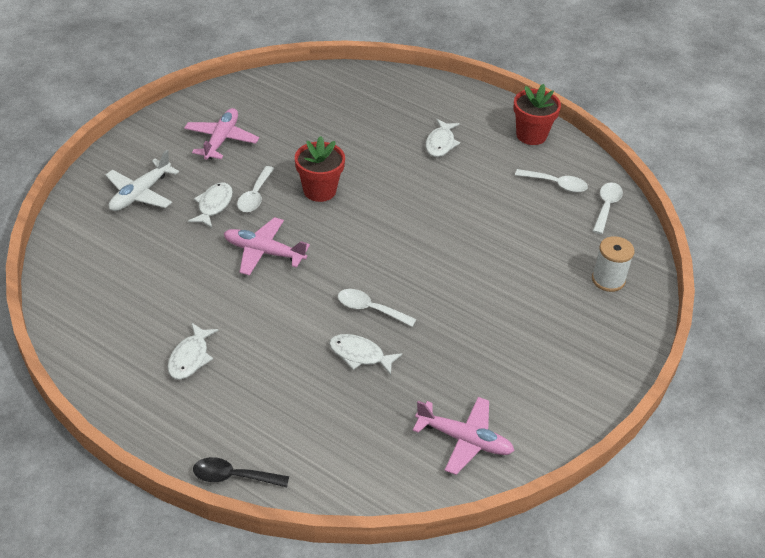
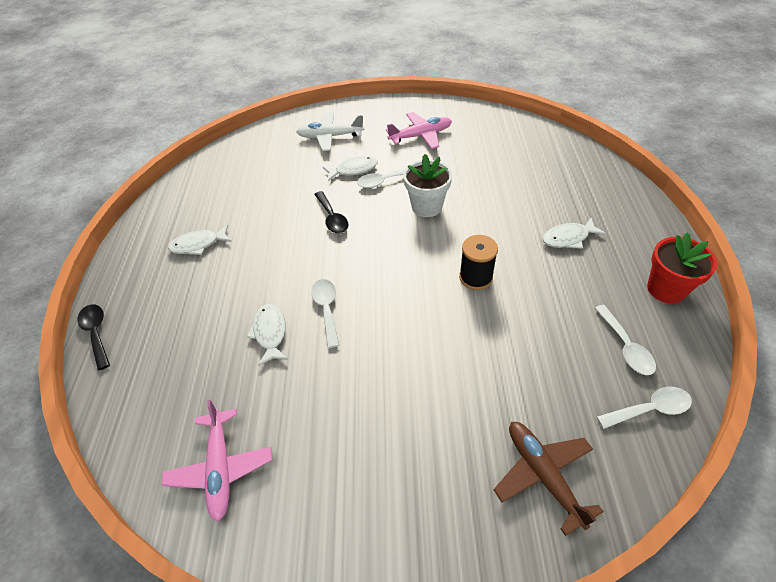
camera: 60 degrees right, 5 degrees up
pink plane [224,217,310,276] -> black spoon [314,191,348,233]
red flower pot [295,136,345,202] -> white flower pot [403,154,452,217]
white spool [592,236,634,292] -> brown plane [494,422,604,536]
none -> black spool [459,235,498,290]

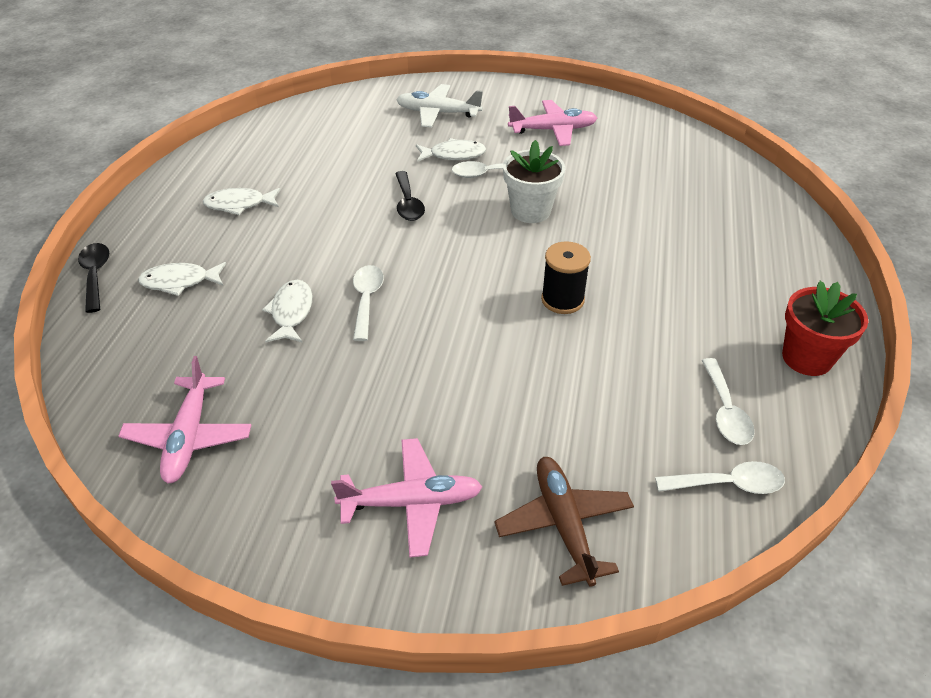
camera: 10 degrees right, 5 degrees down
white fish [542,218,606,249] -> white fish moved to [138,262,226,296]
none -> pink plane [331,438,483,558]

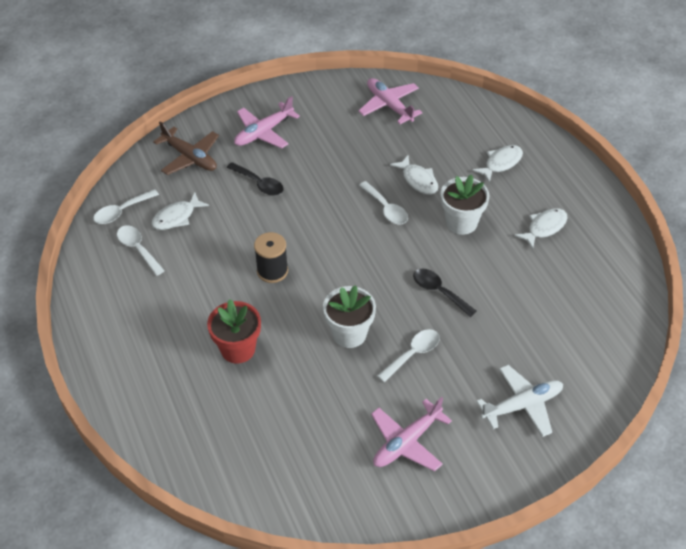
camera: 145 degrees right, 5 degrees up
black spoon [78,243,109,313] -> black spoon moved to [227,162,284,196]
white fish [416,138,486,162] -> white fish moved to [151,192,209,230]
red flower pot [782,281,868,376] -> red flower pot moved to [207,299,261,364]
none -> white flower pot [441,174,489,235]

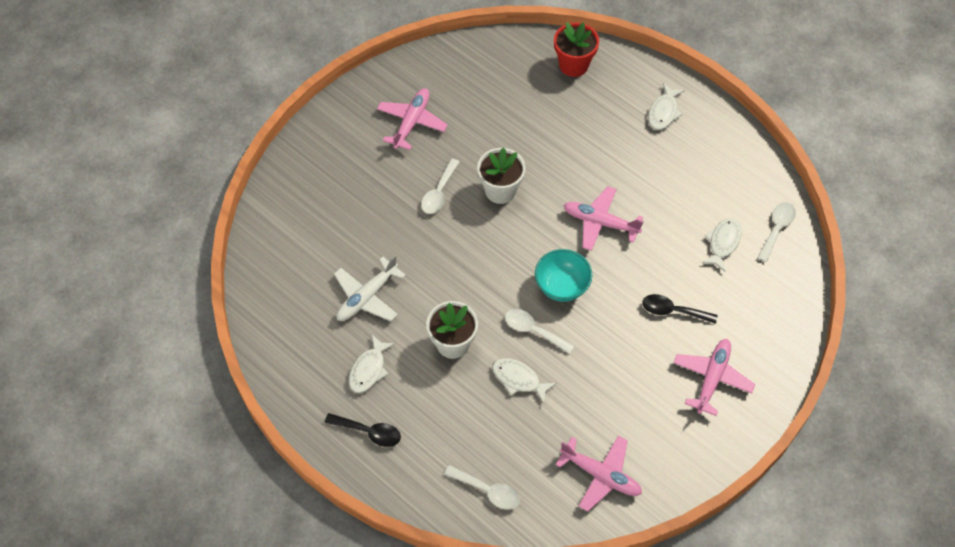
camera: 155 degrees right, 10 degrees up
white spoon [117,225,165,276] -> white spoon moved to [444,465,520,510]
brown plane [153,121,219,175] -> none
red flower pot [207,299,261,364] -> red flower pot moved to [554,22,599,77]
black spool [254,232,288,283] -> pink plane [563,186,644,251]
black spoon [413,269,477,317] -> black spoon moved to [325,413,401,447]
white fish [472,145,523,183] -> white fish moved to [648,83,685,130]
white plane [476,365,563,437] -> white plane moved to [334,255,406,321]
none -> turquoise bowl [535,249,592,302]

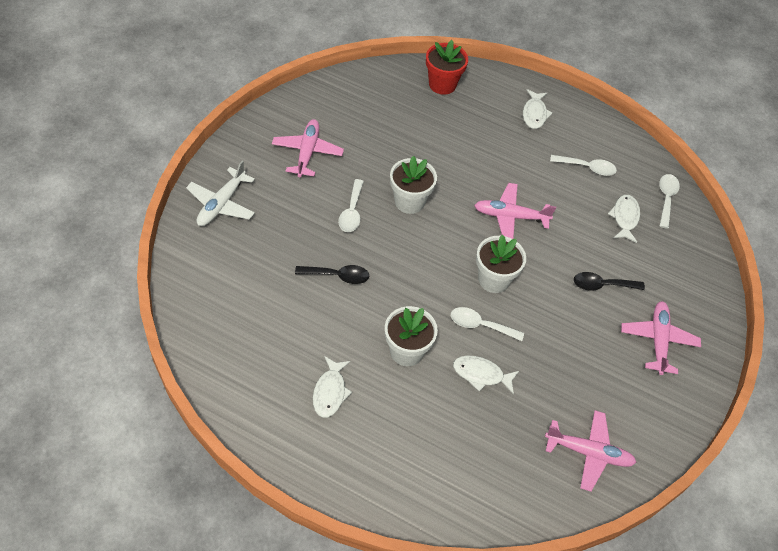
camera: 20 degrees left, 5 degrees down
black spoon [325,413,401,447] -> black spoon moved to [295,265,369,284]
white plane [334,255,406,321] -> white plane moved to [186,160,255,226]
white spoon [444,465,520,510] -> white spoon moved to [550,155,617,176]
turquoise bowl [535,249,592,302] -> white flower pot [476,235,526,293]

